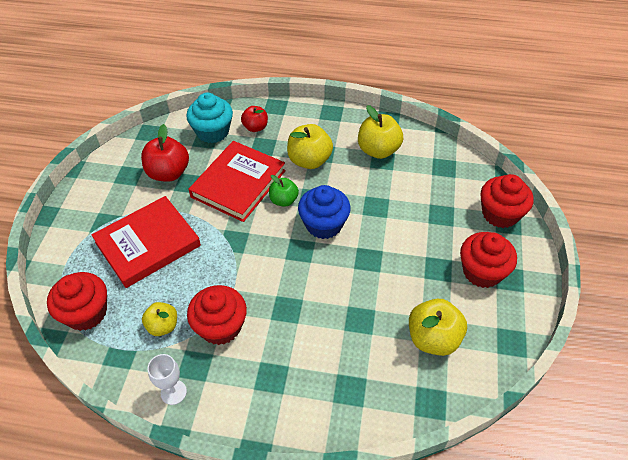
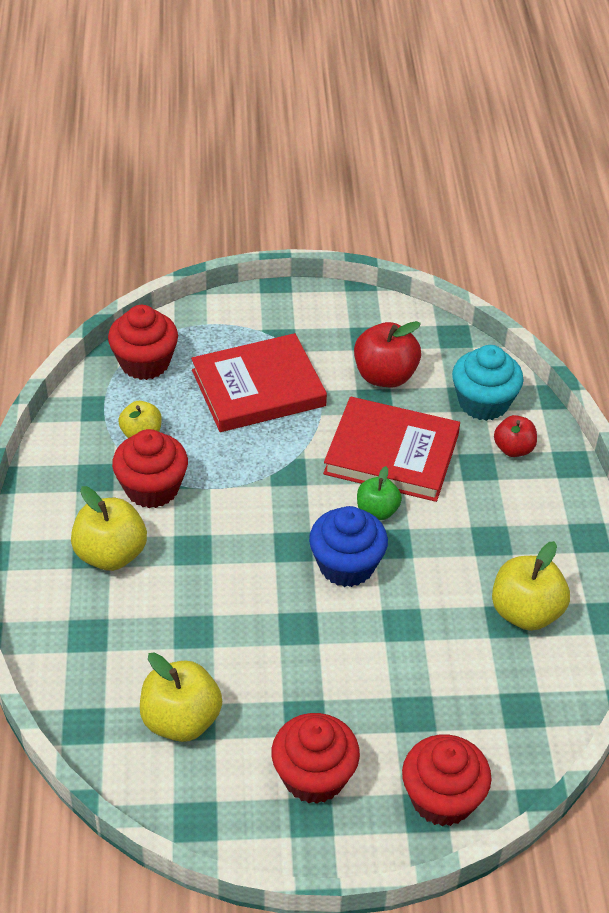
camera: 75 degrees right, 5 degrees down
red book [92,196,201,288] -> red book turned 60 degrees counterclockwise [191,333,327,432]
white goblet [147,354,187,405] -> none
yellow apple [287,124,333,169] -> yellow apple moved to [71,486,147,571]

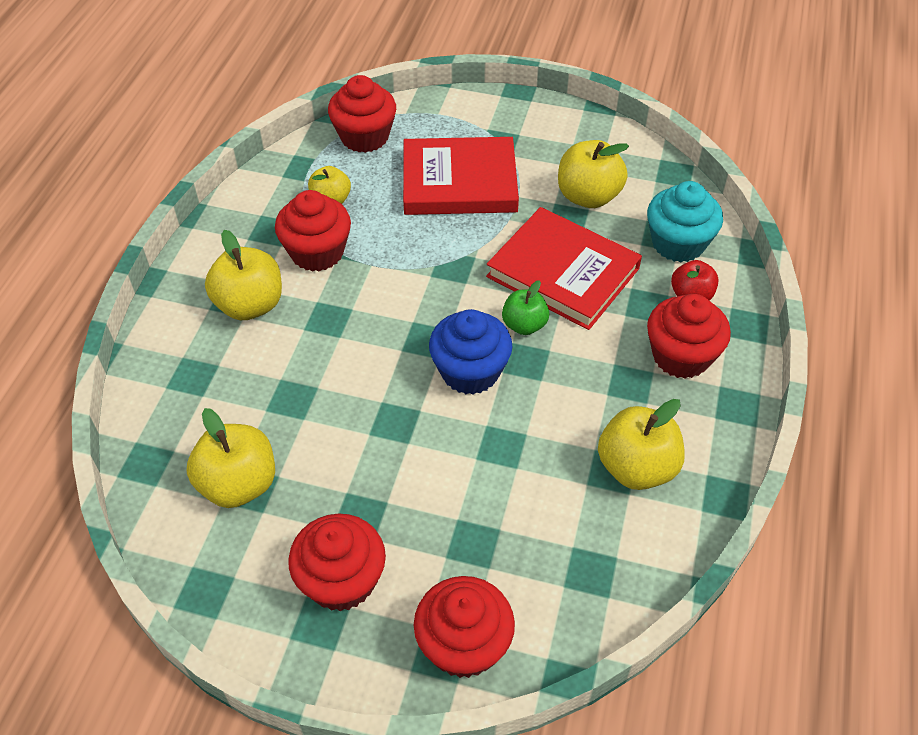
camera: 20 degrees right, 5 degrees up
red apple [354,321,421,387] -> yellow apple [558,140,629,208]
none -> red cupcake [647,294,731,379]

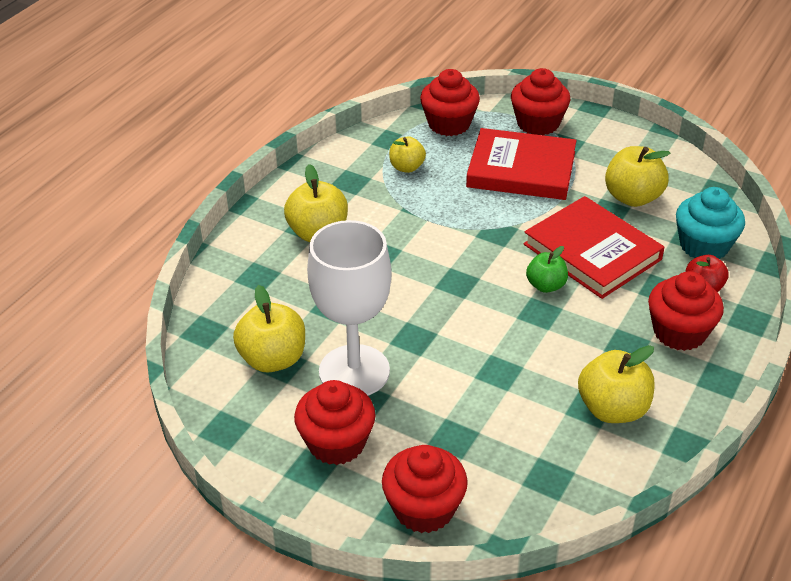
camera: 15 degrees right, 10 degrees down
red cupcake [275,190,351,272] -> red cupcake moved to [511,68,570,135]
blue cupcake [429,309,512,395] -> none
none -> white goblet [307,220,392,395]

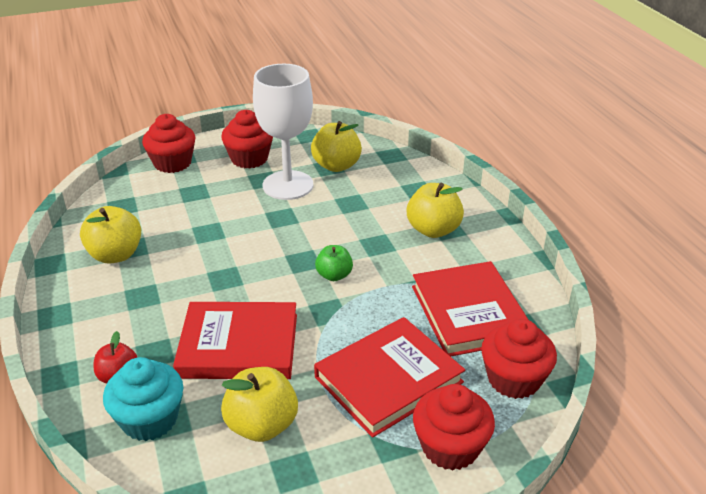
camera: 130 degrees right, 5 degrees down
yellow apple [389,137,426,173] -> red book [412,261,529,357]
green apple [526,246,568,293] -> green apple moved to [315,245,353,281]
red cupcake [648,271,724,351] -> none

